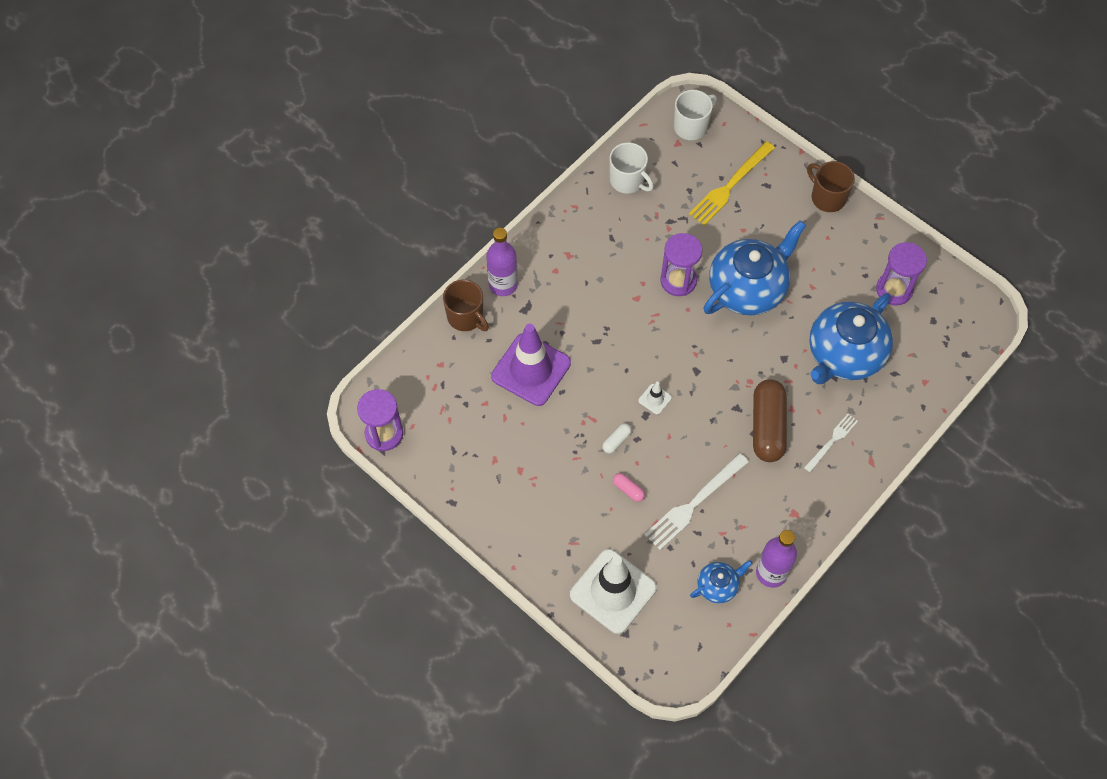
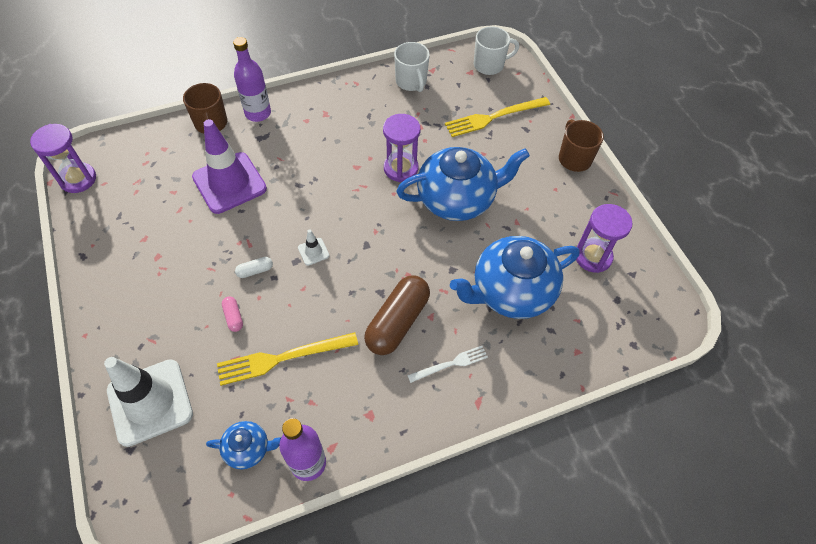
camera: 25 degrees right, 5 degrees down
white fork [644,453,749,550] -> yellow fork [217,332,358,386]

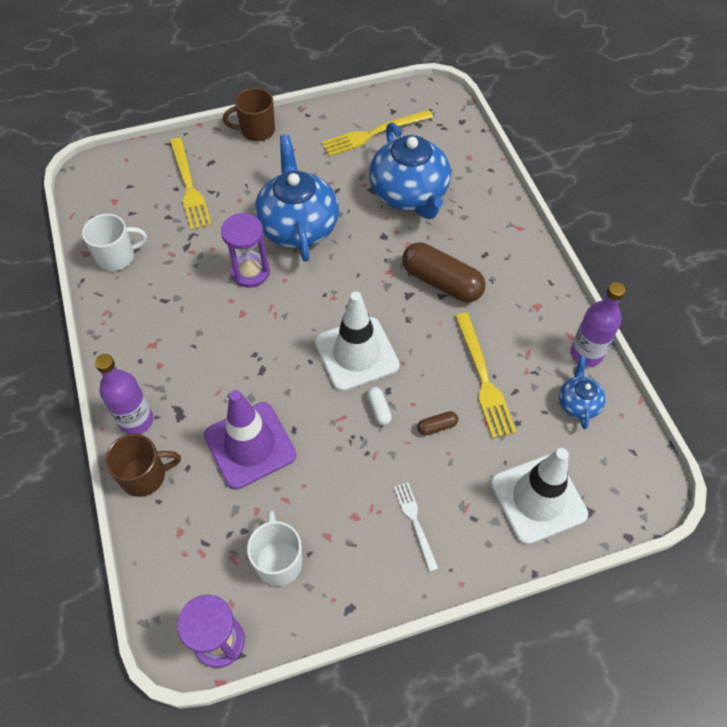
camera: 85 degrees left, 0 degrees up
pink capsule [222,296,243,332] -> brown capsule [417,411,458,435]
white traffic cone [298,229,329,266] -> white traffic cone [315,292,400,391], size x2.44
white fork [407,346,488,383] -> white fork moved to [394,482,438,572]
white mug [474,26,519,75] -> white mug moved to [247,510,303,586]
purple hourglass [576,204,633,273] -> yellow fork [321,110,433,157]

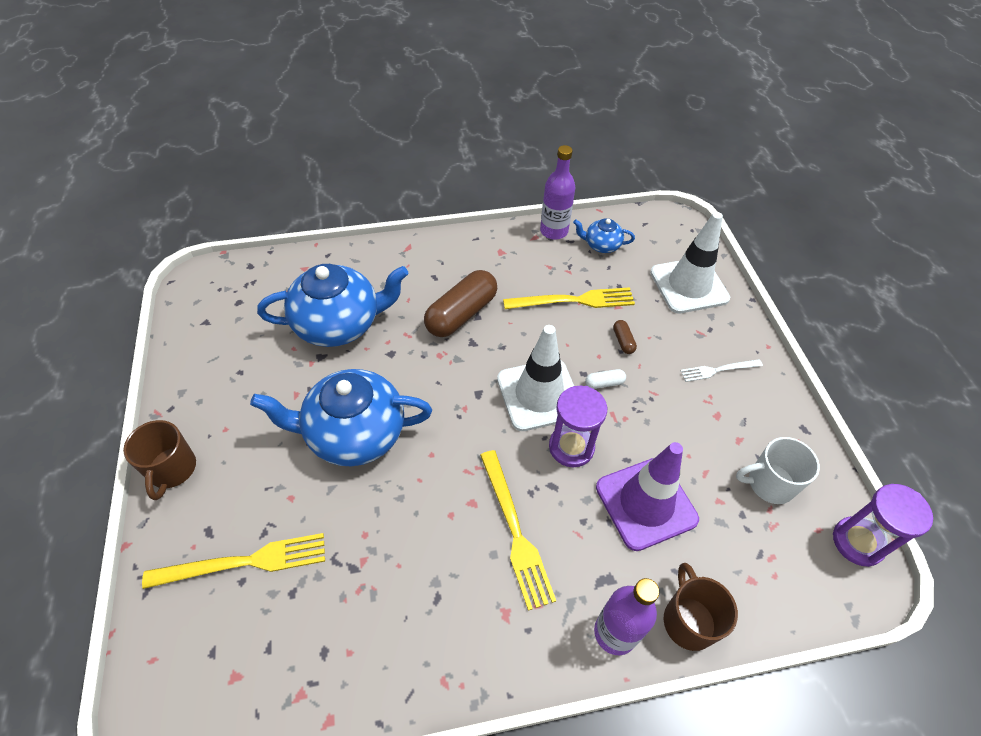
camera: 85 degrees left, 5 degrees down
white mug [82,214,147,271] -> none
purple hourglass [221,213,270,288] -> purple hourglass moved to [549,386,607,467]
yellow fork [321,110,433,157] -> yellow fork moved to [480,450,556,611]

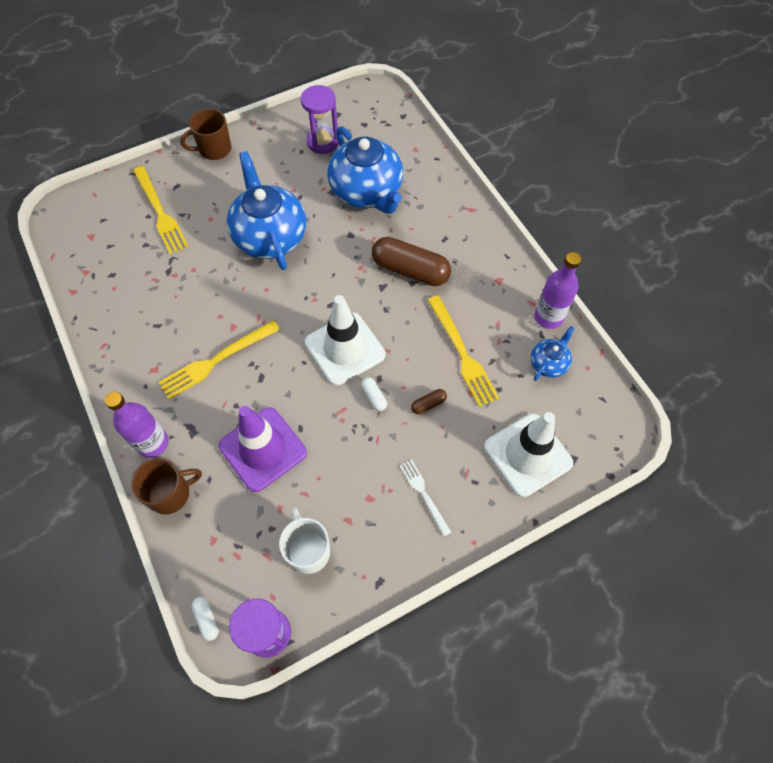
camera: 75 degrees right, 10 degrees up
purple hourglass [549,386,607,467] -> purple hourglass moved to [301,85,339,154]
blue teapot [573,218,635,253] -> blue teapot turned 45 degrees clockwise [531,326,575,381]
none -> white capsule [191,597,219,641]

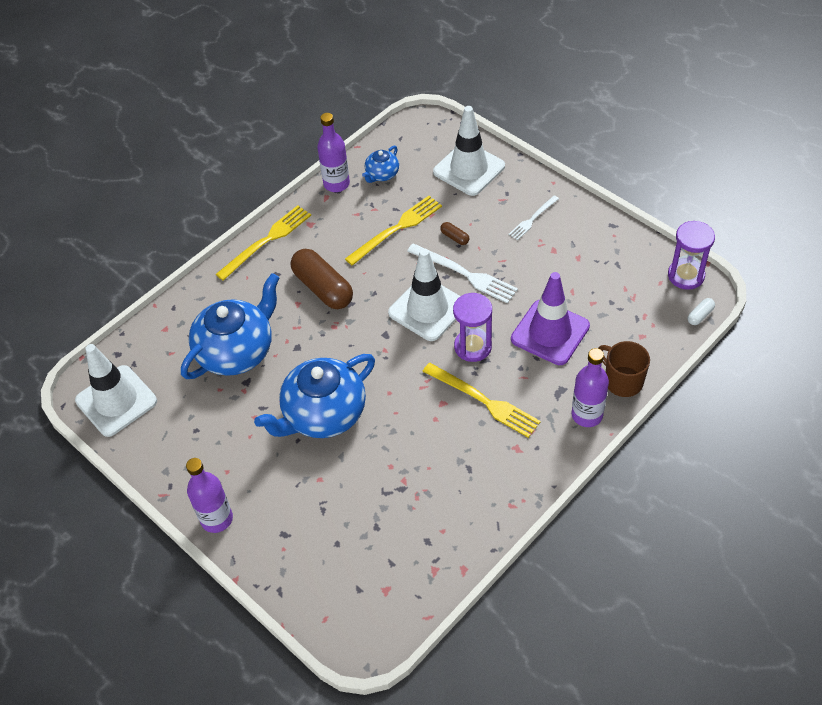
camera: 105 degrees left, 10 degrees down
yellow fork [133,166,189,254] -> yellow fork moved to [216,205,311,281]
brown mug [180,109,231,160] -> purple bottle [186,458,233,533]
white mug [279,507,330,574] -> none
purple hourglass [301,85,339,154] -> purple hourglass moved to [453,293,492,362]
white capsule [361,377,387,411] -> white fork [407,243,518,304]
brown capsule [372,237,451,286] -> brown capsule turned 45 degrees counterclockwise [291,249,353,309]
blue teapot [531,326,575,381] -> blue teapot turned 75 degrees counterclockwise [362,146,399,183]
none -> white traffic cone [75,344,157,437]

